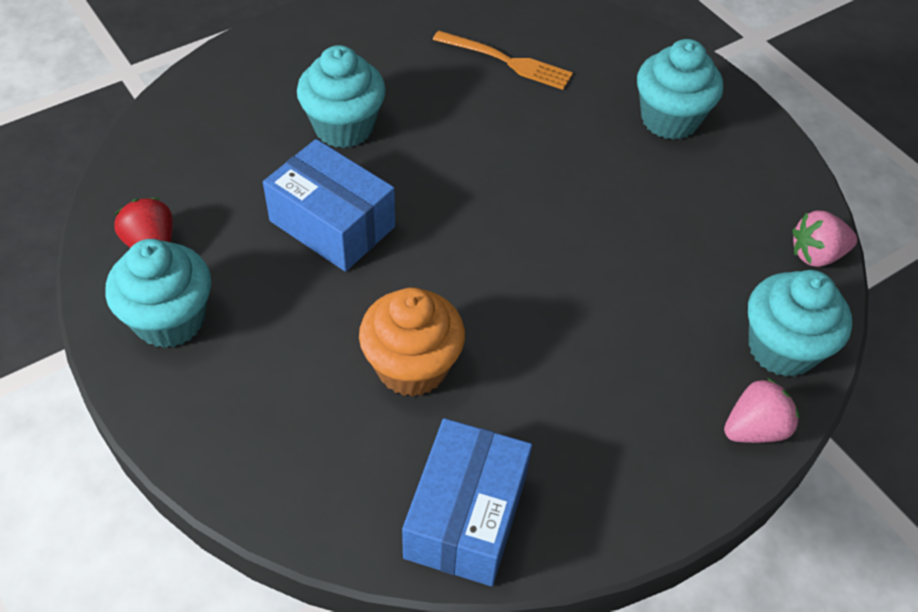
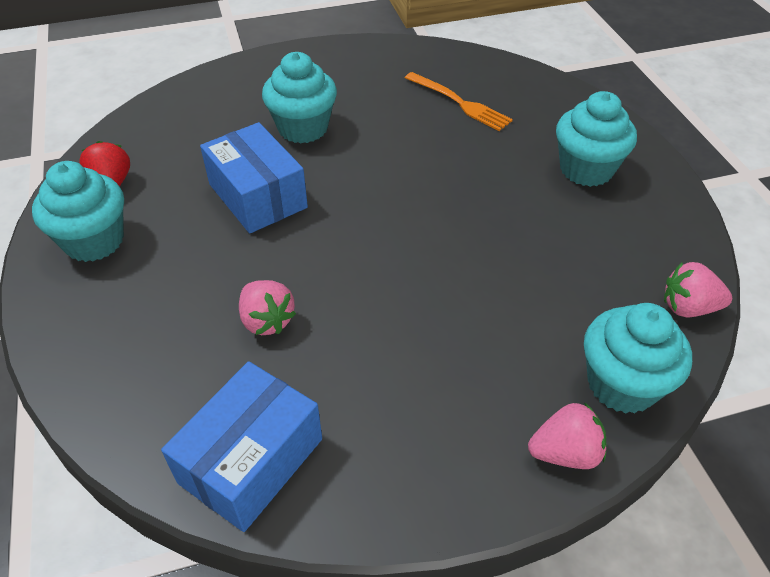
camera: 20 degrees right, 5 degrees down
orange cupcake [359,287,465,397] -> pink strawberry [239,280,296,335]

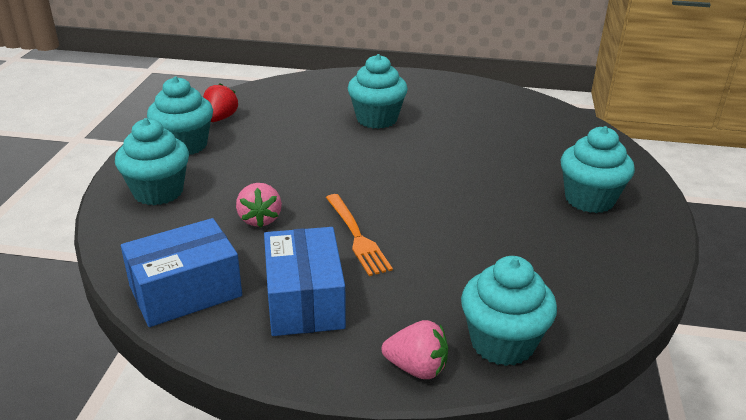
camera: 25 degrees right, 15 degrees down
blue box [200,122,308,233] -> blue box moved to [264,227,346,336]
orange fork [405,72,513,131] -> orange fork moved to [326,194,393,276]
pink strawberry [664,262,732,317] -> none
none -> turquoise cupcake [115,118,189,205]

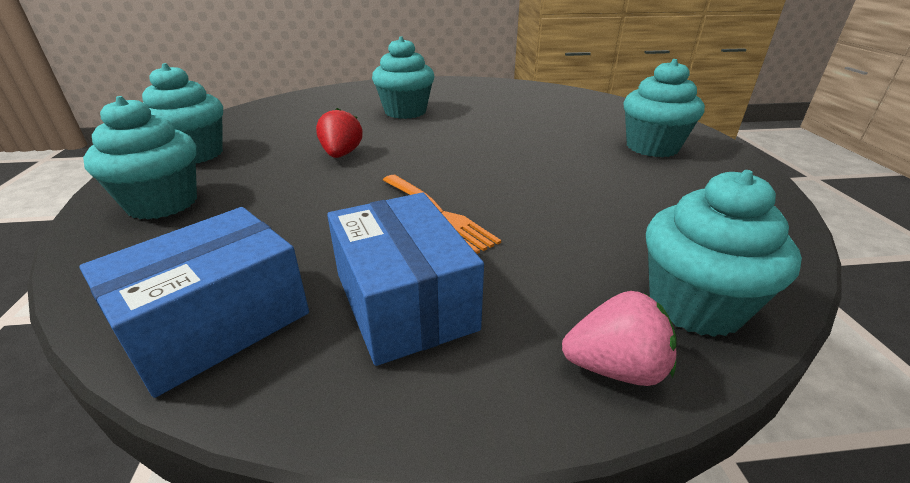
camera: 15 degrees left, 0 degrees up
red strawberry [203,83,238,122] -> red strawberry moved to [316,108,363,158]
pink strawberry [236,183,282,228] -> none

